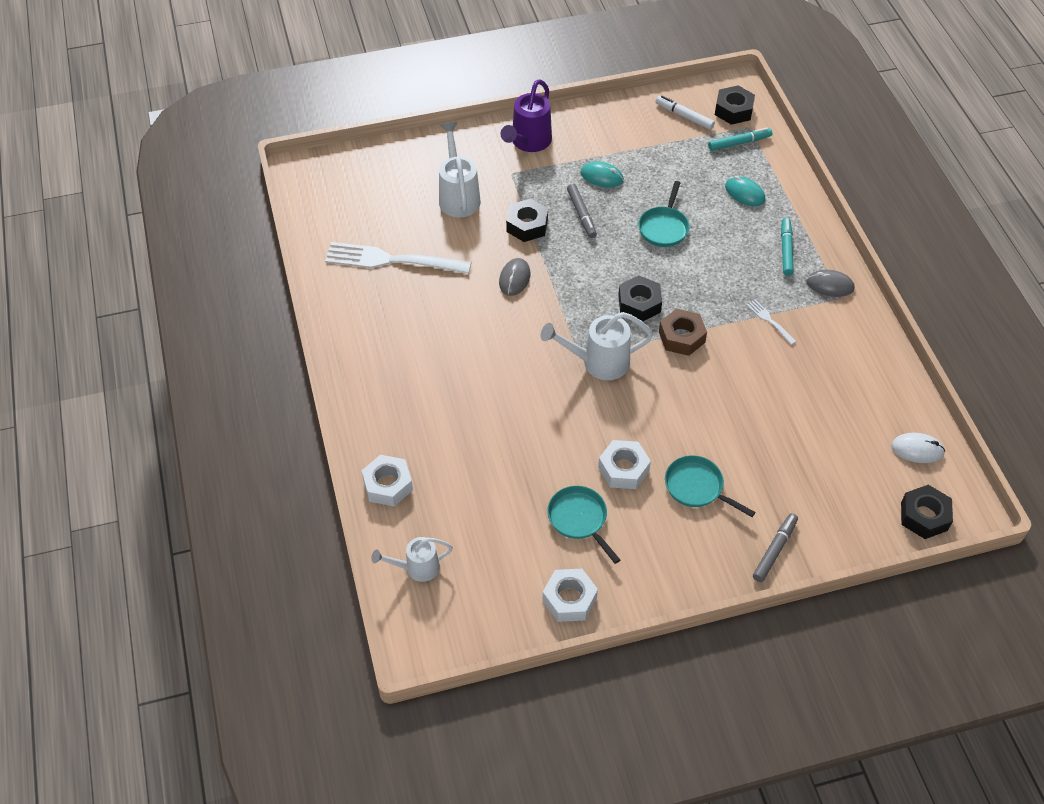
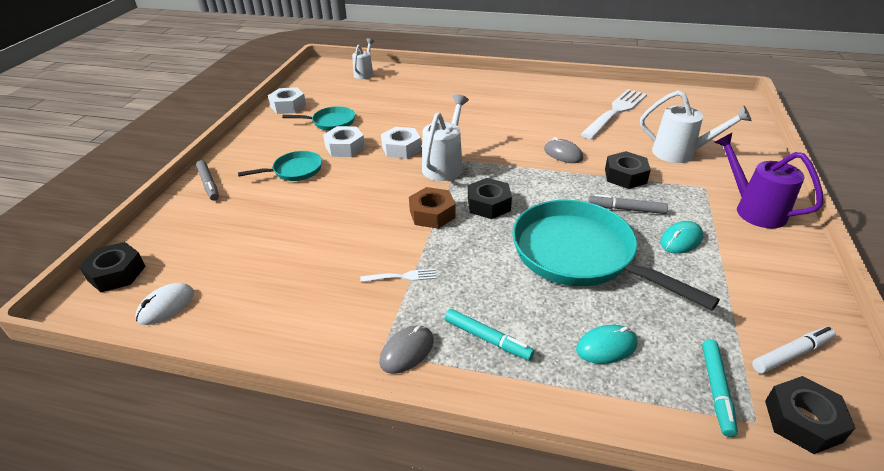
camera: 120 degrees right, 15 degrees down
white nut [362,455,413,506] -> white nut moved to [381,127,421,159]
turquoise pan [638,181,690,247] -> turquoise pan [512,200,720,310], size x2.02

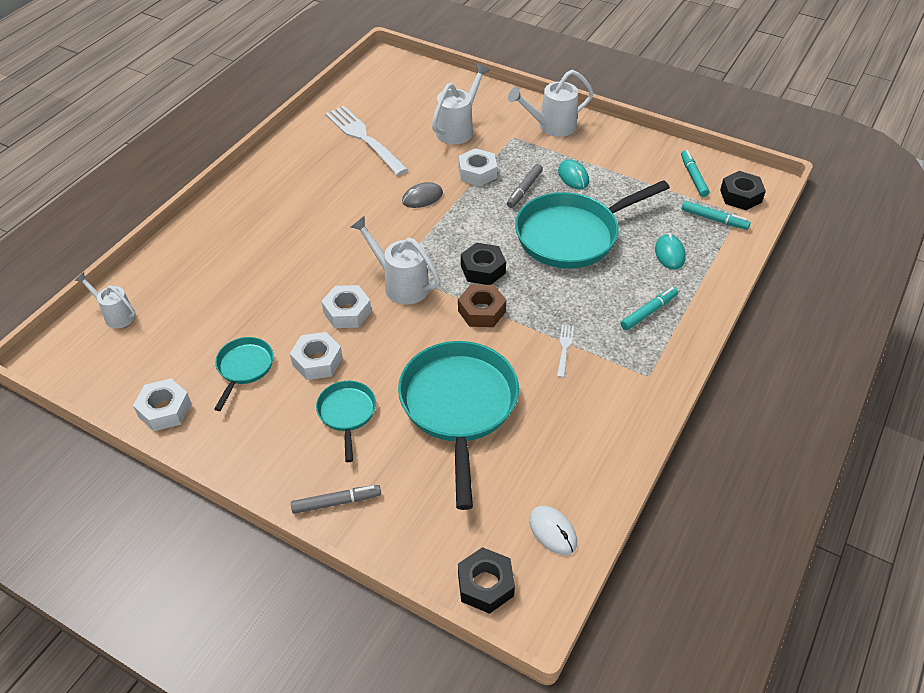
camera: 75 degrees left, 10 degrees up
grey mouse [379,325,434,374] -> none
black nut [605,151,651,189] -> white nut [459,148,497,186]
purple watering can [714,133,823,229] -> white watering can [508,70,594,137]
white marker [752,327,836,374] -> turquoise marker [681,150,709,197]
none -> turquoise pan [398,341,519,510]

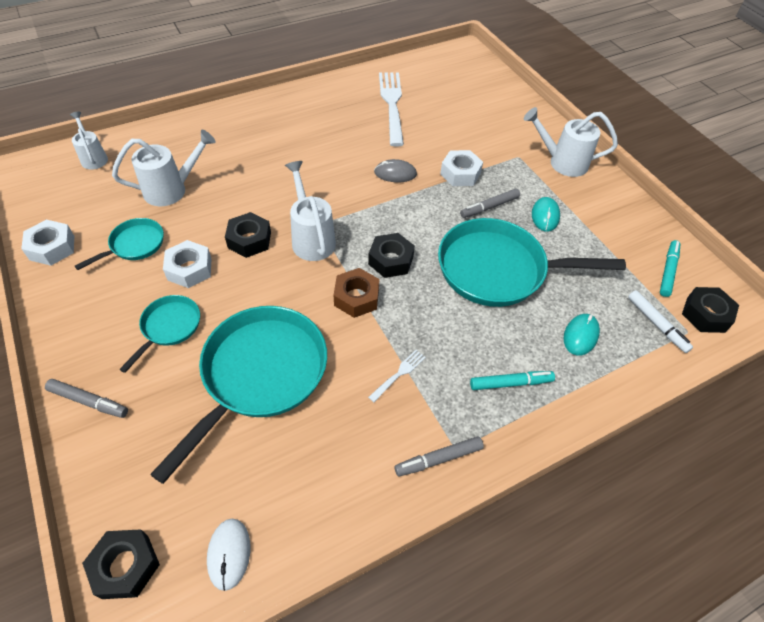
camera: 30 degrees right, 5 degrees up
white nut [321,285,371,328] -> black nut [225,212,271,258]
white watering can [432,63,490,144] -> white watering can moved to [112,130,216,206]
turquoise marker [681,201,751,230] -> white marker [628,290,693,353]
none -> grey marker [394,436,484,477]

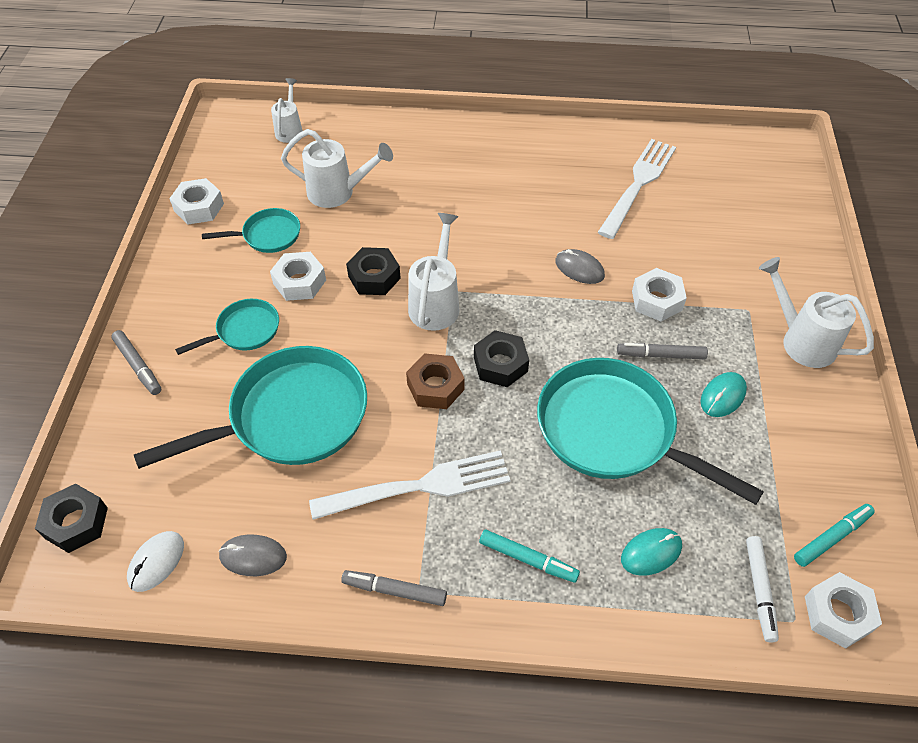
camera: 35 degrees right, 0 degrees up
white fork [368,350,426,402] -> white fork [309,450,510,520], size x2.31
black nut [682,287,739,333] -> white nut [805,572,882,649]
none -> grey mouse [219,535,287,576]

